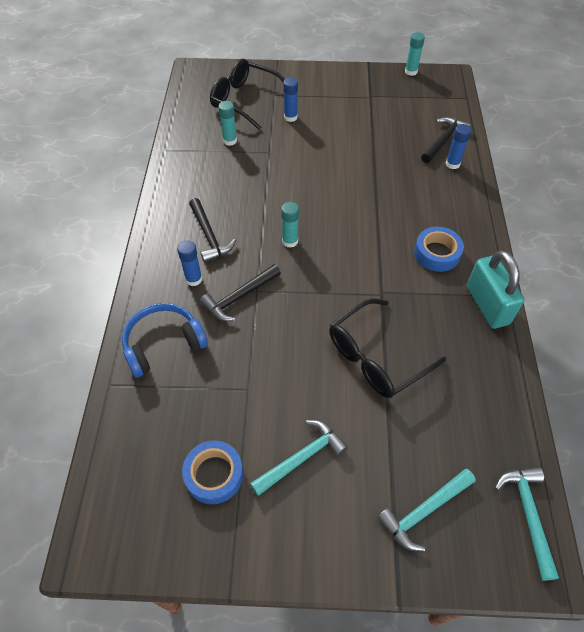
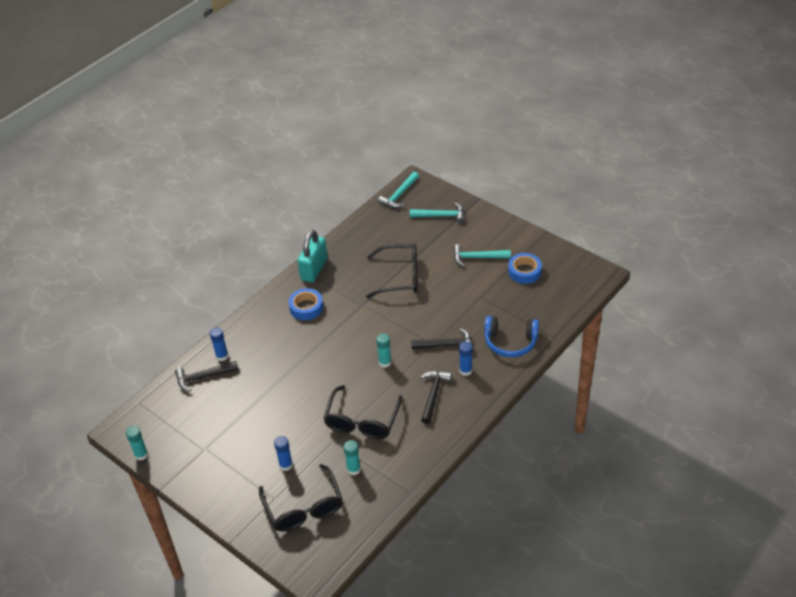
camera: 140 degrees left, 10 degrees down
none -> black glasses [323,385,403,439]

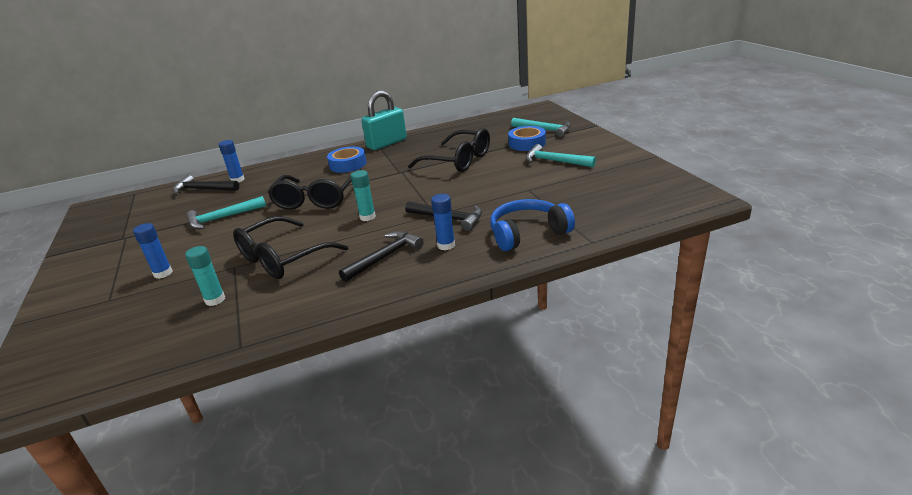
camera: 30 degrees right, 15 degrees down
turquoise glue stick [126,426,148,460] -> none
black glasses [259,464,342,532] -> black glasses moved to [268,175,352,210]
turquoise hammer [378,172,419,208] -> turquoise hammer moved to [186,196,266,229]
blue headphones [484,316,539,357] -> blue headphones turned 120 degrees clockwise [490,199,575,251]
blue tape [508,253,542,284] -> blue tape moved to [508,126,546,151]

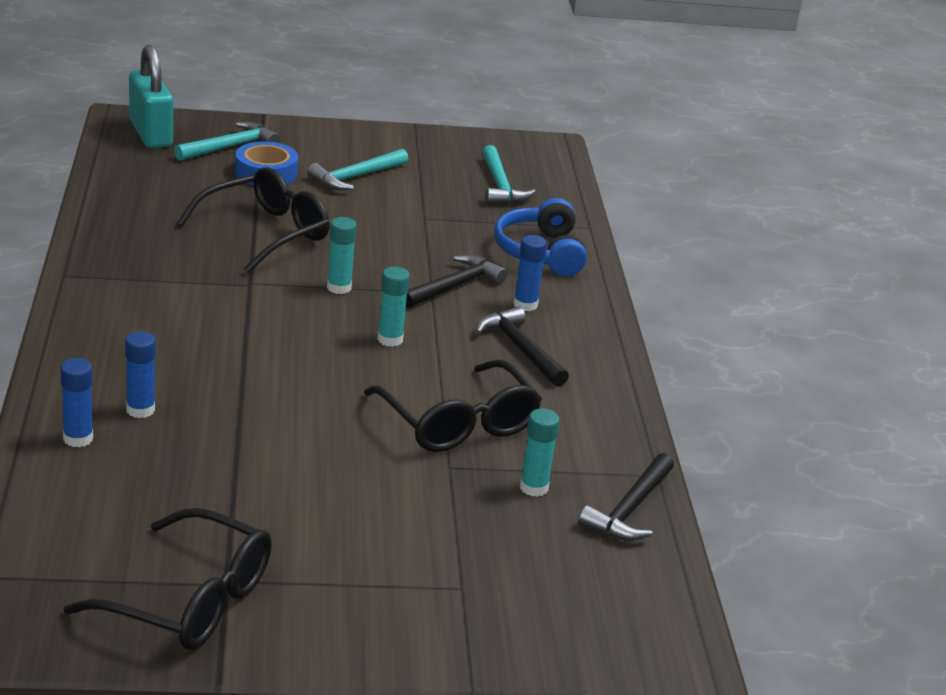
camera: 80 degrees left, 0 degrees up
blue glue stick [133,223,173,279] -> blue glue stick moved to [125,331,156,418]
black hammer [173,175,239,194] -> black hammer moved to [579,453,674,541]
turquoise hammer [186,196,266,229] -> turquoise hammer moved to [482,145,536,204]
black glasses [268,175,352,210] -> black glasses moved to [64,508,272,650]
blue tape [327,147,366,173] -> none
turquoise padlock [361,90,407,150] -> turquoise padlock moved to [129,45,173,148]
none -> turquoise glue stick [327,217,357,294]

